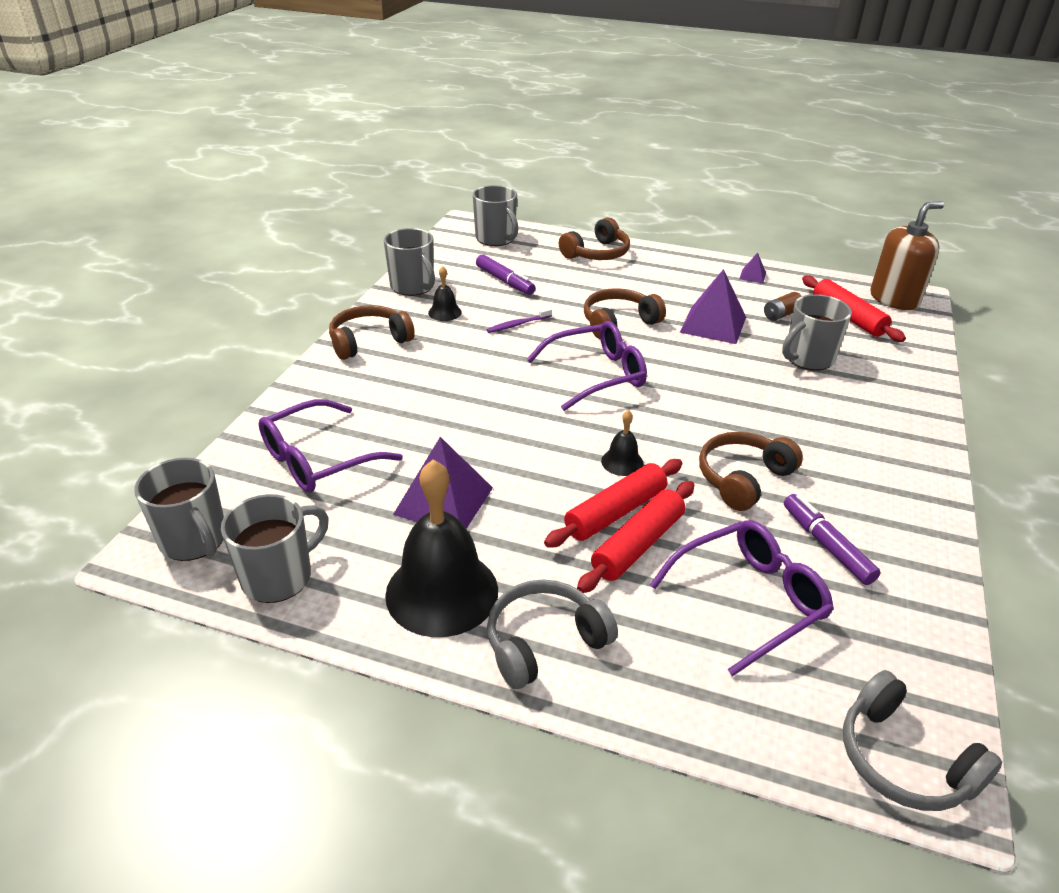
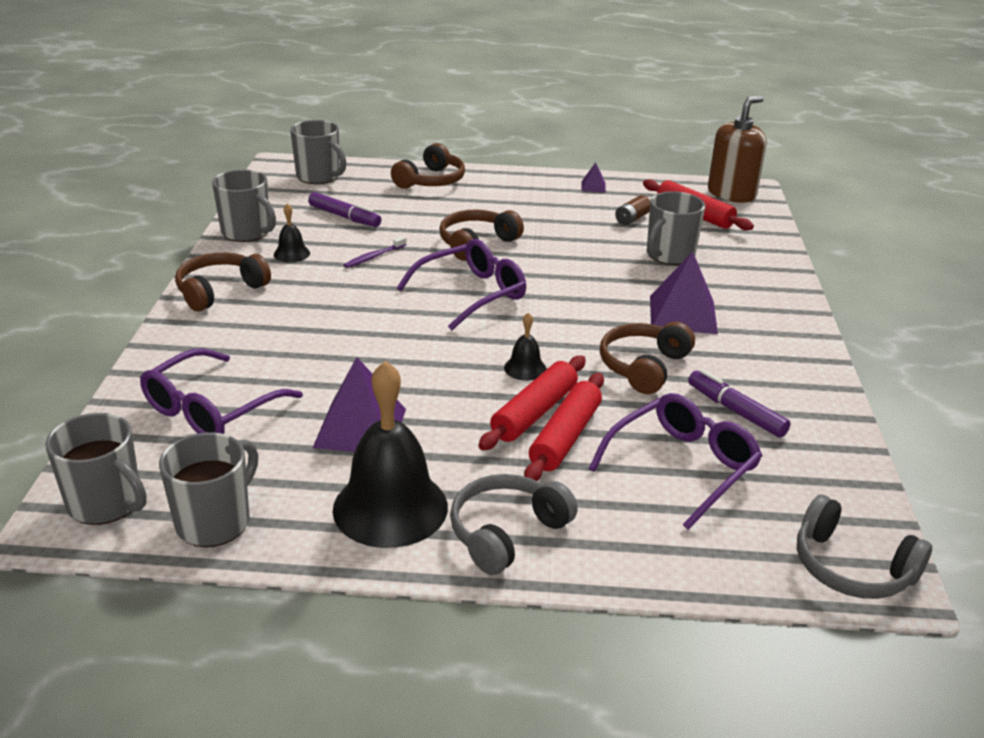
camera: 15 degrees left, 5 degrees down
purple pyramid [680,269,746,344] -> purple pyramid moved to [650,252,718,334]

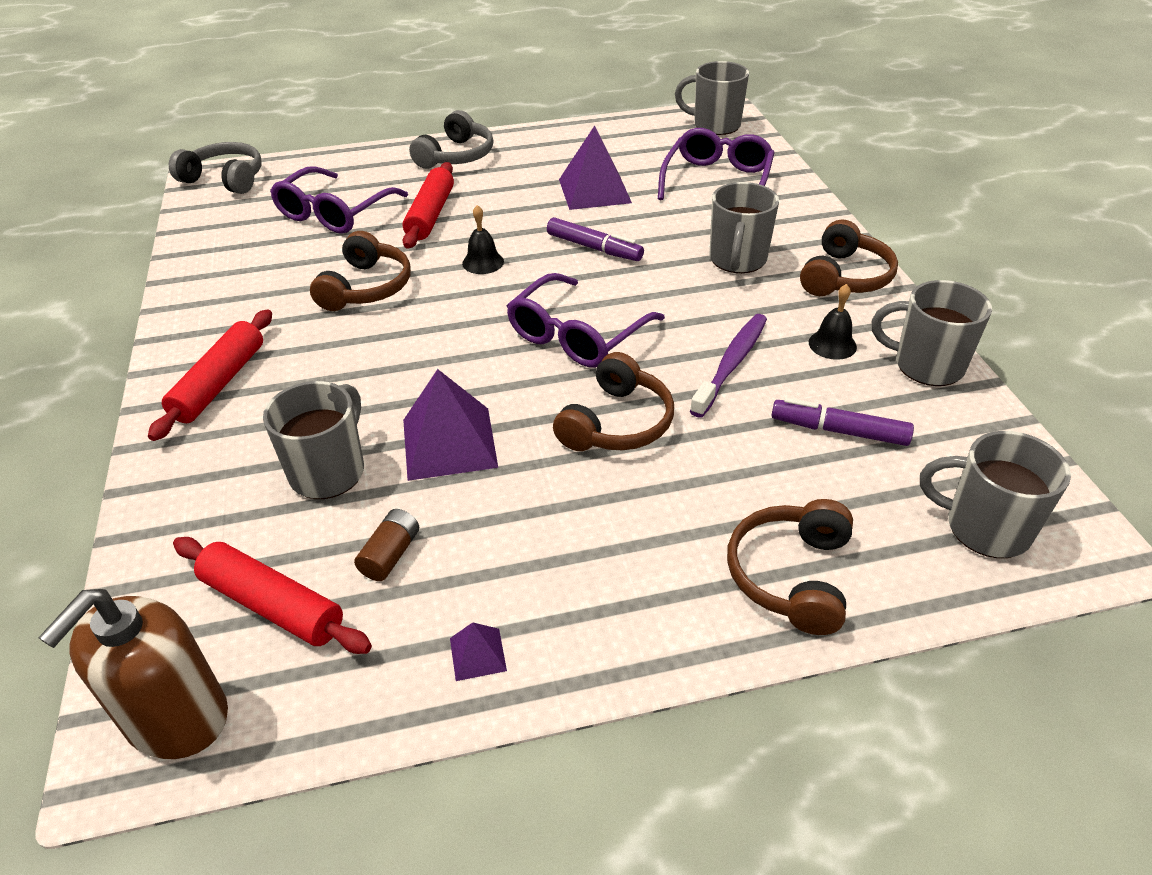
camera: 165 degrees right, 10 degrees up
grey mug [159,433,258,547] -> grey mug moved to [709,182,779,273]
black bell [333,361,448,548] -> none
purple toothbrush [344,236,407,268] -> purple toothbrush [690,314,767,418], size x1.67
red rolling pin [478,356,586,450] -> red rolling pin moved to [148,309,272,441]
purple pyramid [650,252,718,334] -> purple pyramid moved to [403,369,498,481]
purple marker [688,369,791,438] -> purple marker moved to [547,217,644,261]

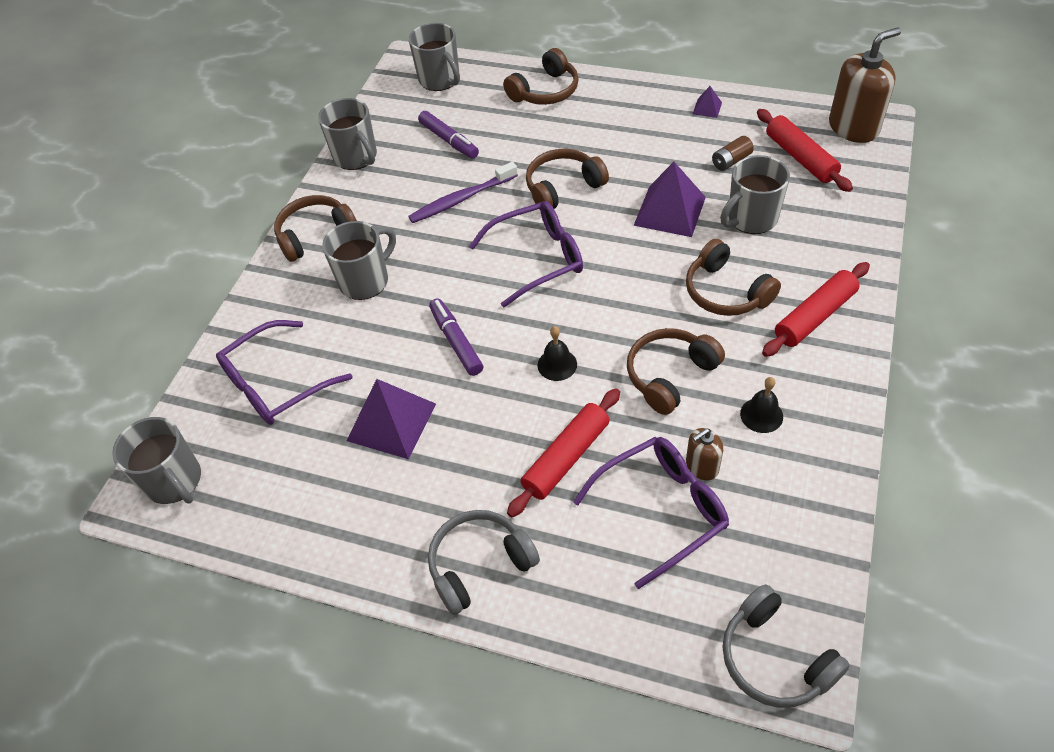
camera: 145 degrees left, 10 degrees up
black bell [809,284,857,360] -> black bell moved to [740,377,783,433]
none -> brown headphones [686,239,781,316]
none -> brown soap dispenser [686,428,723,480]

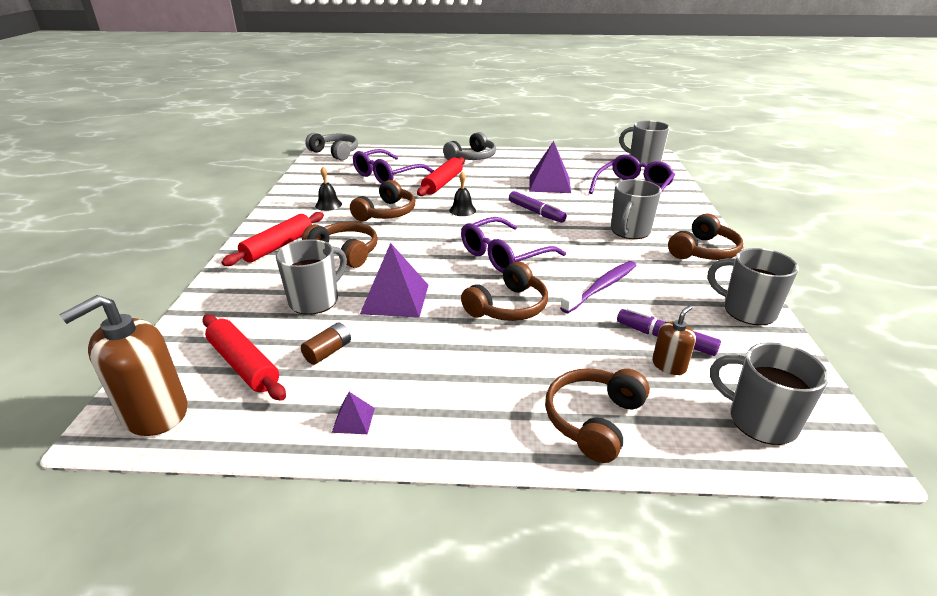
camera: 160 degrees right, 20 degrees down
brown soap dispenser [686,428,723,480] -> brown soap dispenser moved to [652,305,696,375]

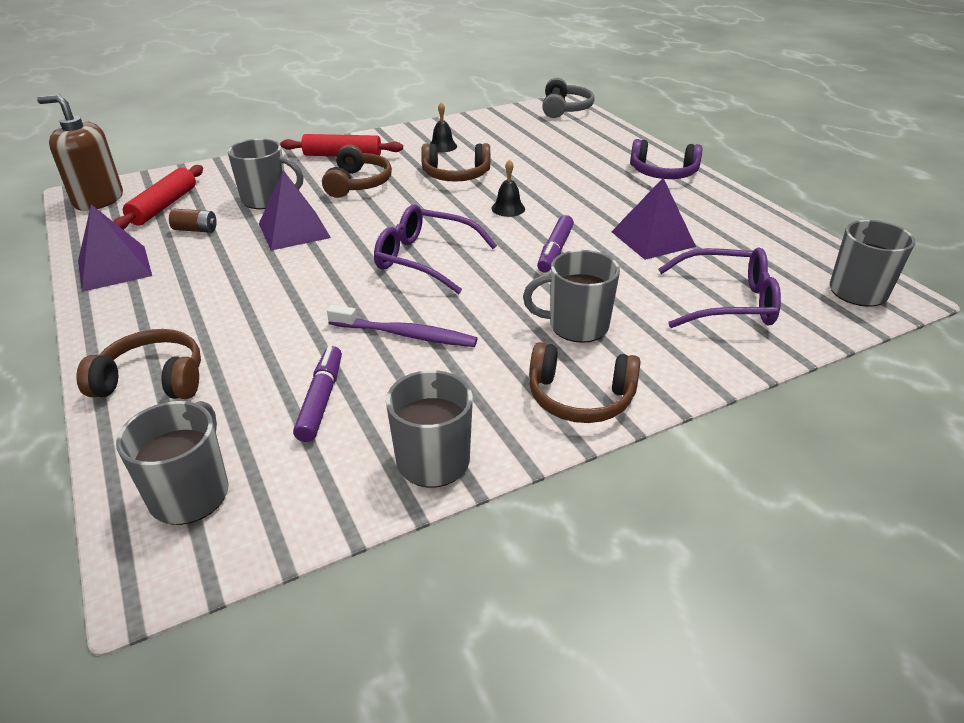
camera: 60 degrees right, 5 degrees up
purple pyramid [332,392,375,434] -> purple pyramid [78,205,152,292], size x2.16
purple glasses [353,149,434,184] -> none
red rolling pin [417,157,465,196] -> none
grey headphones [443,132,496,160] -> purple headphones [630,139,702,179]
brown headphones [461,262,548,321] -> none
brown soap dispenser [652,305,696,375] -> none

